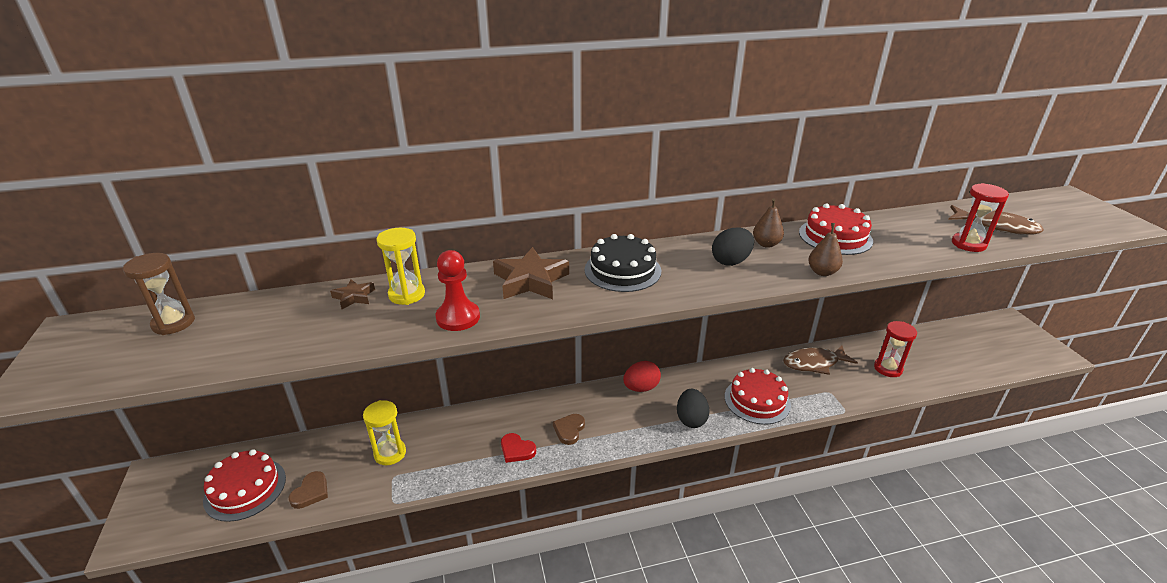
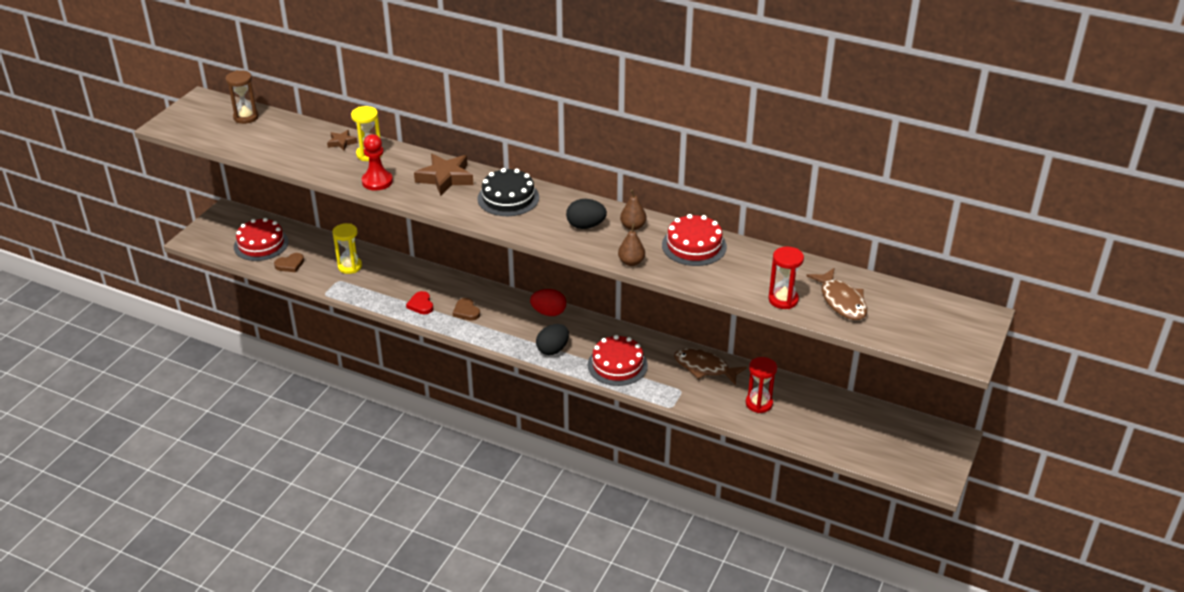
camera: 40 degrees right, 5 degrees up
brown heart [553,414,585,445] -> brown heart turned 90 degrees counterclockwise [453,298,480,321]

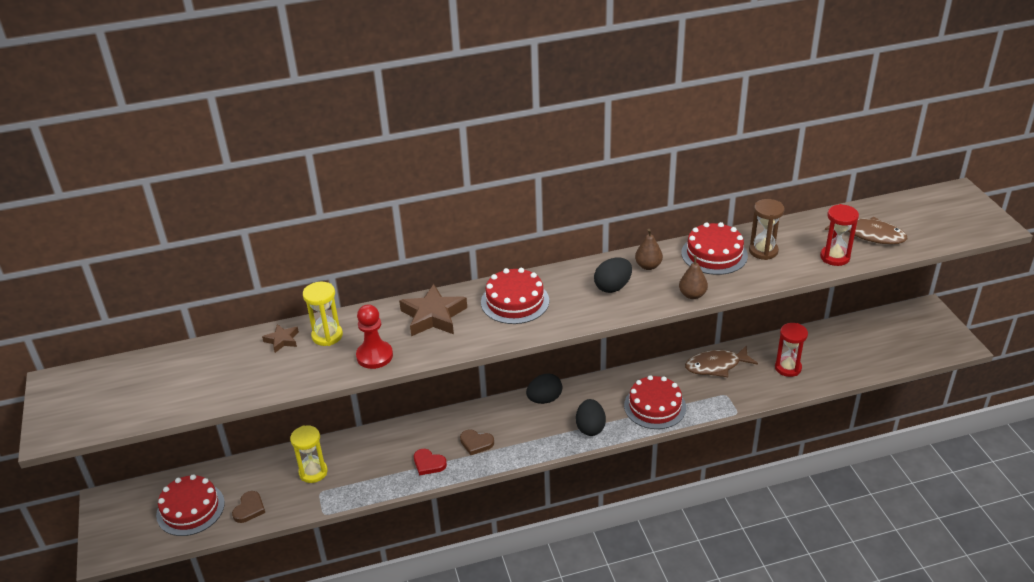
camera: 40 degrees left, 0 degrees up
brown hourglass [226,70,259,124] -> brown hourglass moved to [749,199,785,260]
black cake [477,168,539,216] -> red cake [481,268,549,324]
red egg [530,289,566,316] -> black egg [526,373,563,404]

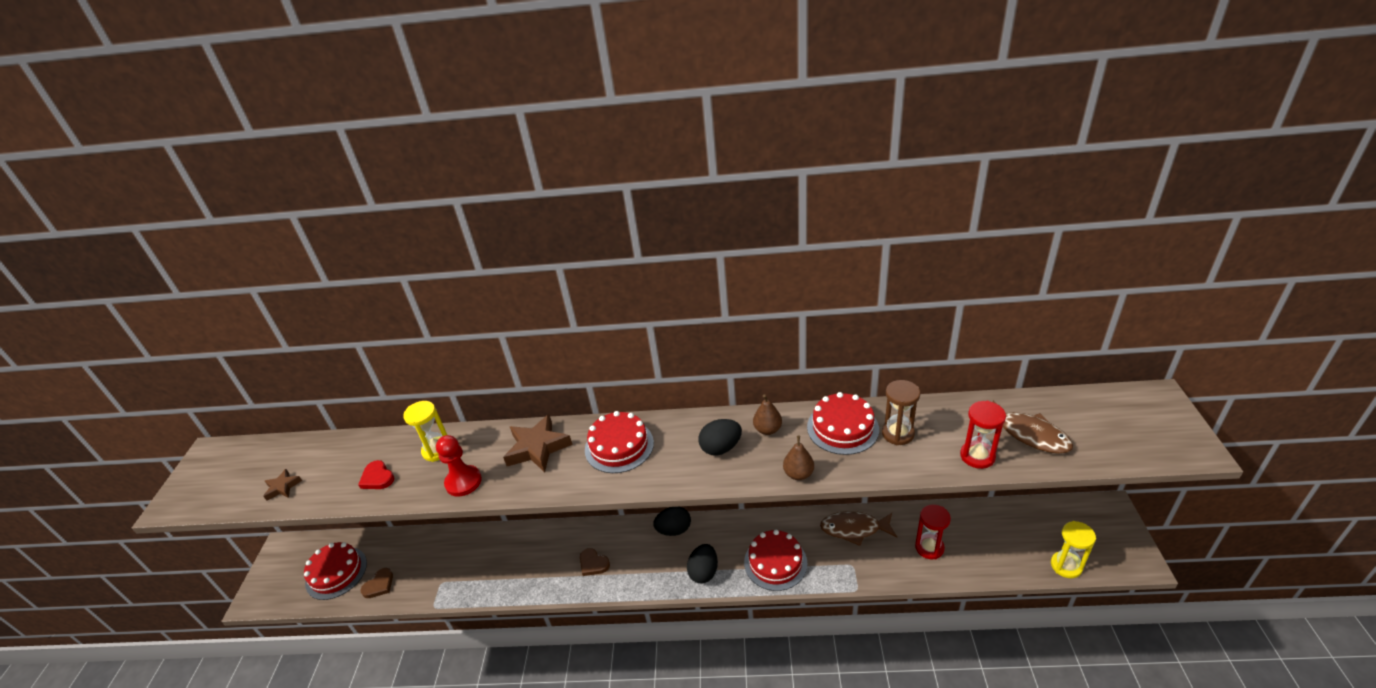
camera: 20 degrees right, 0 degrees up
brown star [262,324,299,353] -> brown star moved to [263,469,302,501]
yellow hourglass [290,425,328,483] -> yellow hourglass moved to [1051,521,1096,578]
red heart [414,449,447,475] -> red heart moved to [358,460,394,489]

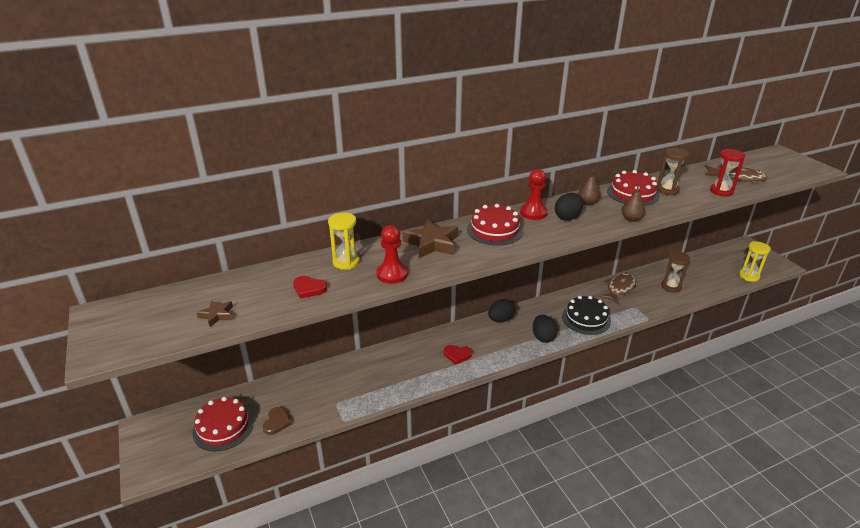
camera: 30 degrees left, 5 degrees down
brown heart [580,548,610,576] -> red heart [444,345,472,365]
red cake [744,530,807,591] -> black cake [562,296,611,335]
brown fish [820,511,897,546] -> brown fish turned 150 degrees clockwise [599,273,636,304]
red hourglass [915,504,951,559] -> brown hourglass [661,251,690,293]
none -> red pawn [520,169,548,220]

